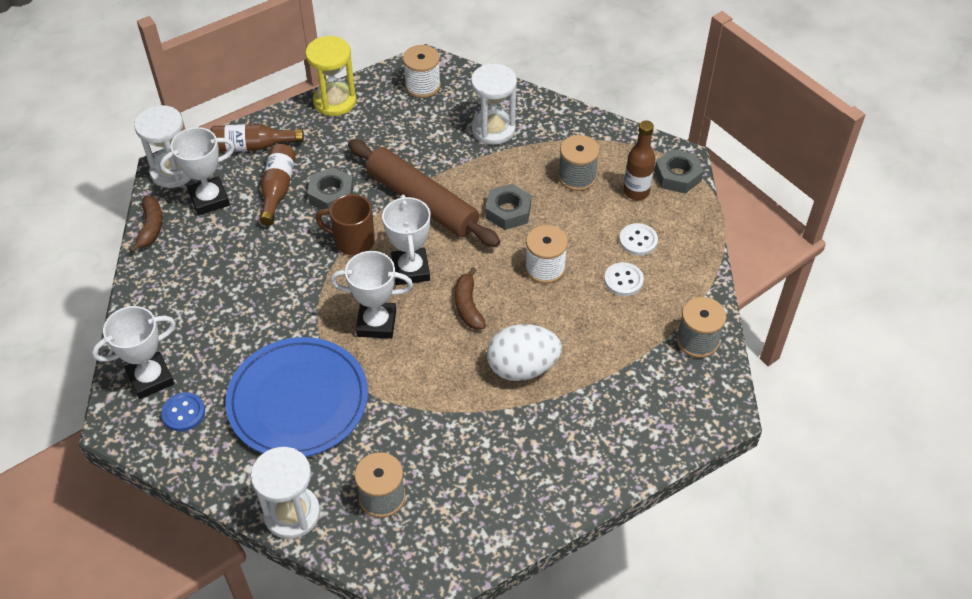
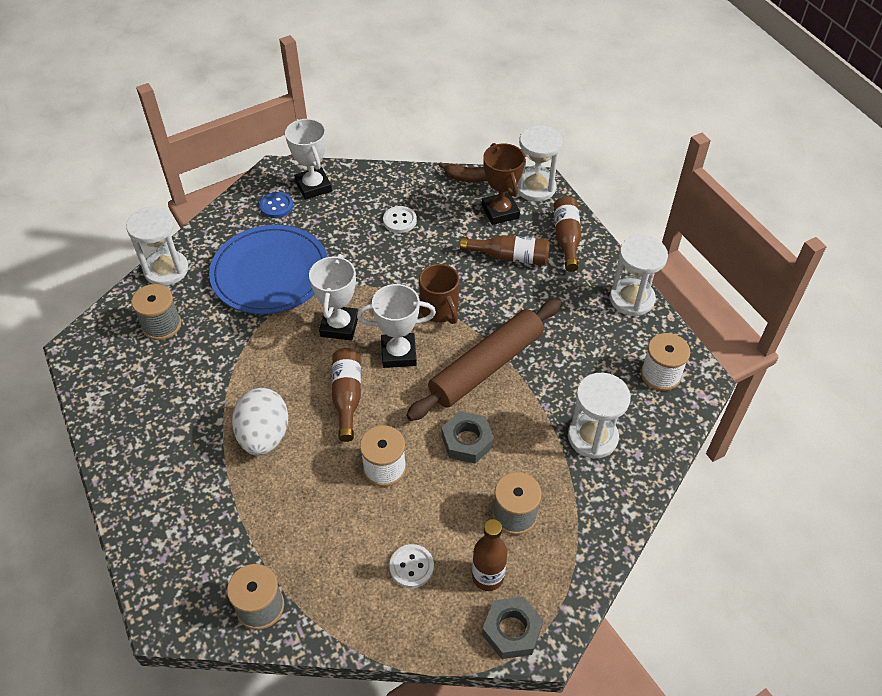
camera: 95 degrees right, 0 degrees up
white trophy [160,127,235,215] -> brown trophy [482,143,525,225]
yellow hourglass [305,36,356,116] -> white hourglass [610,235,668,316]
grey nut [307,167,354,210] -> none
brown mug [316,194,375,256] -> brown mug turned 135 degrees clockwise [419,264,459,324]
brown banana [455,267,486,330] -> brown bottle [332,348,361,442]
white button [604,262,644,296] -> white button moved to [383,206,417,233]

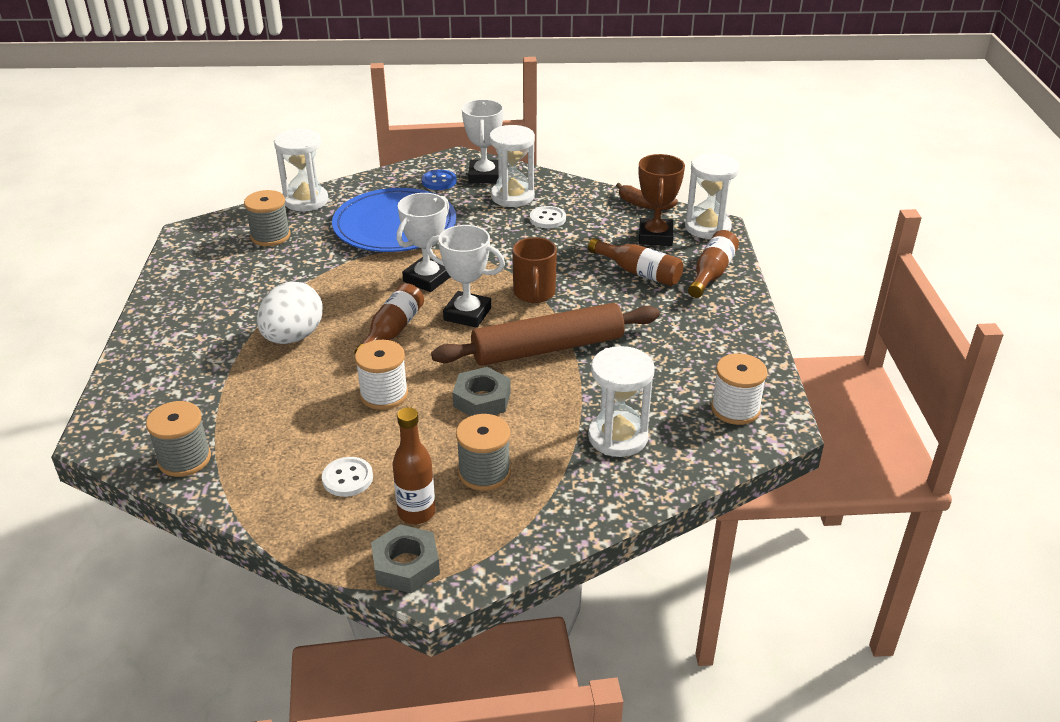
camera: 25 degrees right, 15 degrees down
white hourglass [610,235,668,316] -> white hourglass moved to [489,125,535,207]

